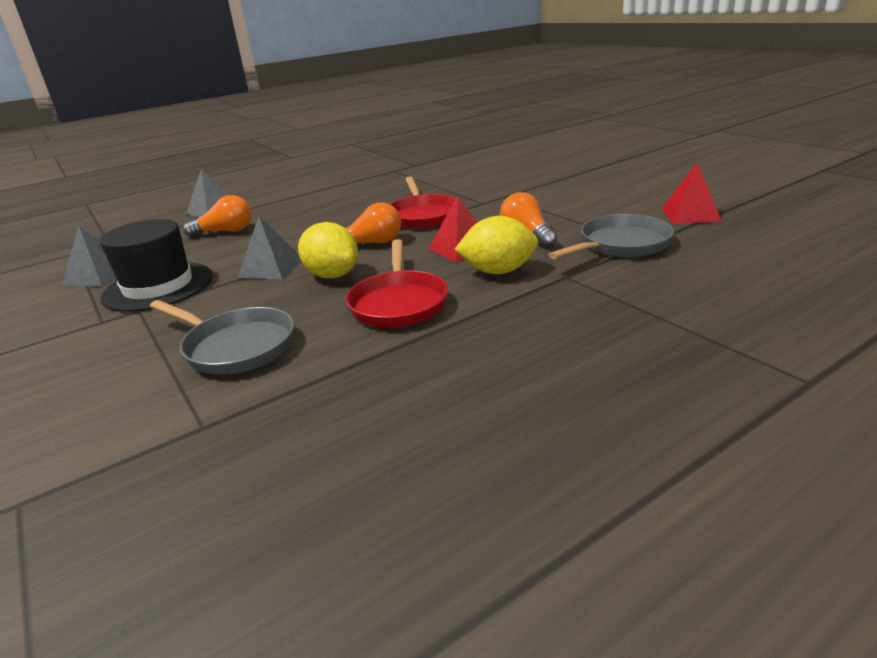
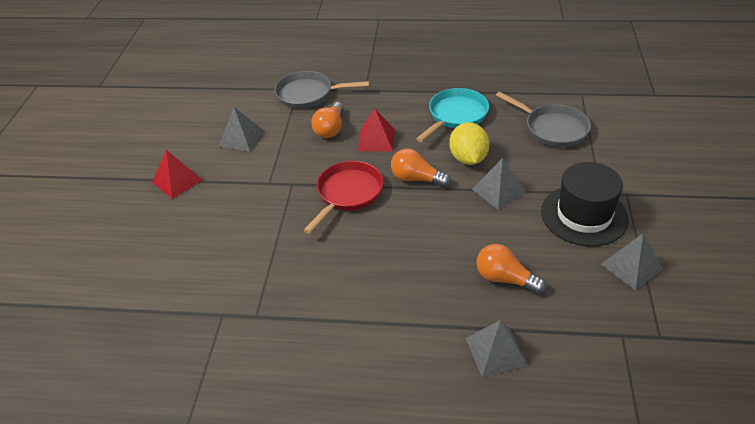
camera: 140 degrees left, 15 degrees up
grey pan [150,300,294,375] -> grey pan turned 150 degrees clockwise [496,92,591,147]
red pan [346,239,448,328] -> turquoise pan [416,88,489,142]
yellow lemon [455,216,538,274] -> none
red pyramid [661,162,722,224] -> red pyramid moved to [152,150,202,199]
none -> grey pyramid [219,107,264,152]

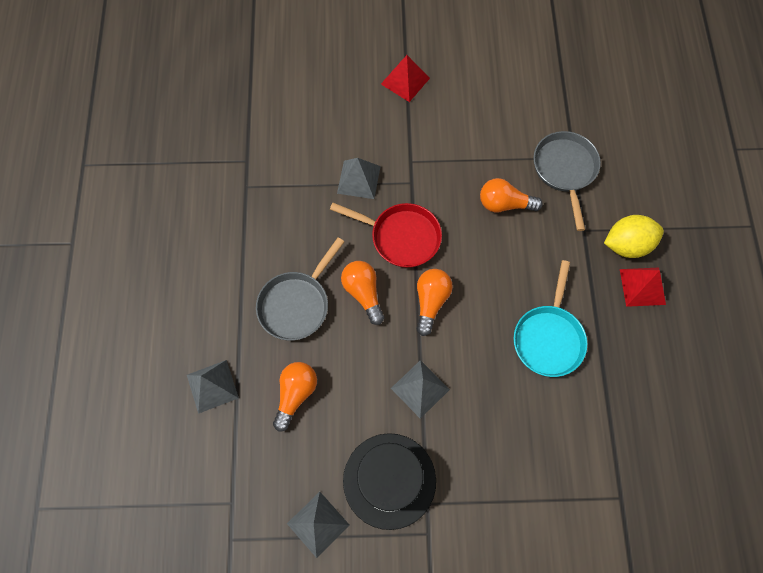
camera: 80 degrees right, 25 degrees up
grey pyramid [219,107,264,152] -> grey pyramid moved to [337,158,381,199]
red pyramid [358,108,395,152] -> red pyramid moved to [620,268,666,307]
turquoise pan [416,88,489,142] -> turquoise pan turned 75 degrees clockwise [514,260,587,377]
yellow lemon [449,122,489,165] -> yellow lemon moved to [604,215,664,258]
grey pan [496,92,591,147] -> grey pan moved to [256,237,344,341]
none -> orange light bulb [341,261,384,325]

